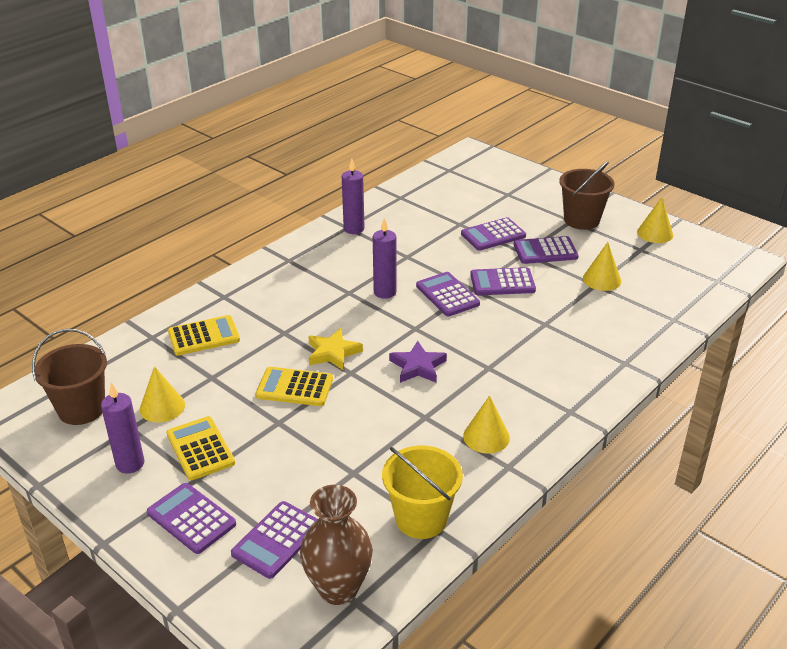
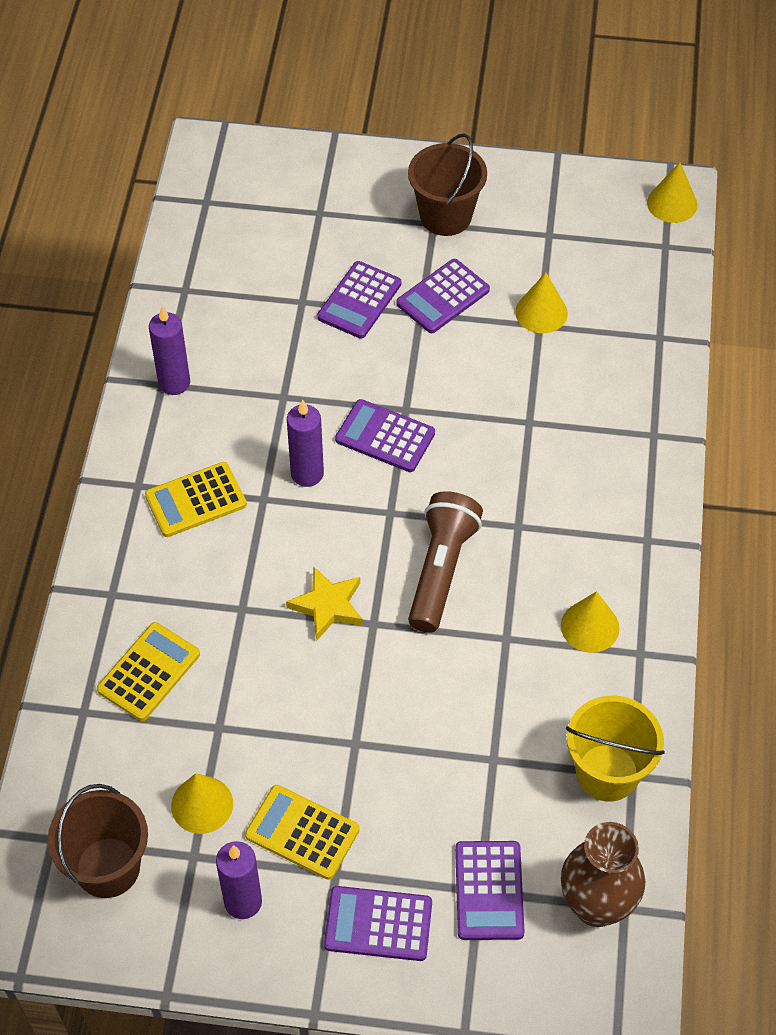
camera: 35 degrees left, 20 degrees up
yellow calculator [256,367,333,406] -> yellow calculator moved to [145,462,247,537]
purple star [389,341,447,383] -> brown flashlight [408,491,483,633]
purple calculator [470,267,536,295] -> none
yellow cone [637,197,673,243] -> yellow cone moved to [647,162,697,223]

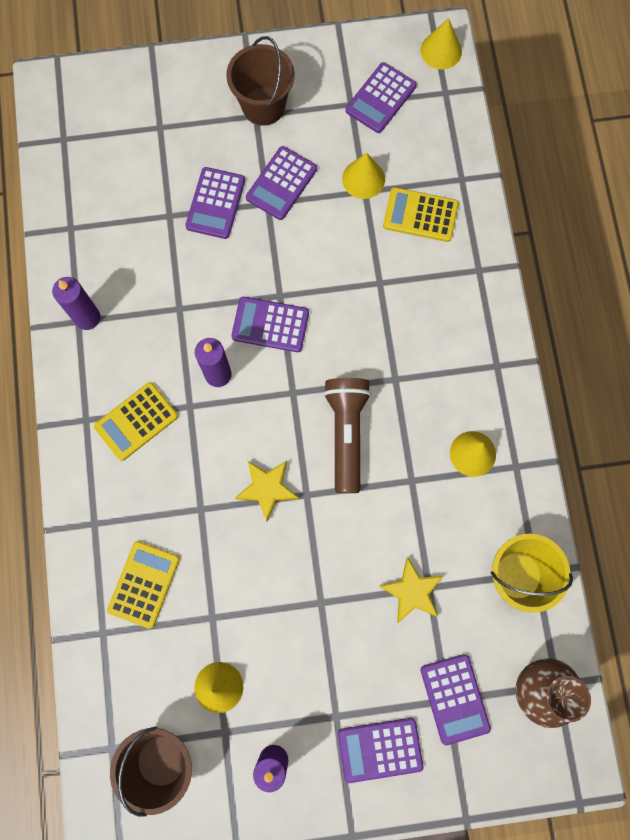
camera: 15 degrees left, 20 degrees up
yellow calculator [245,785,360,880] -> yellow calculator moved to [383,187,459,242]
none -> purple calculator [346,62,417,133]
none -> yellow star [379,557,444,623]

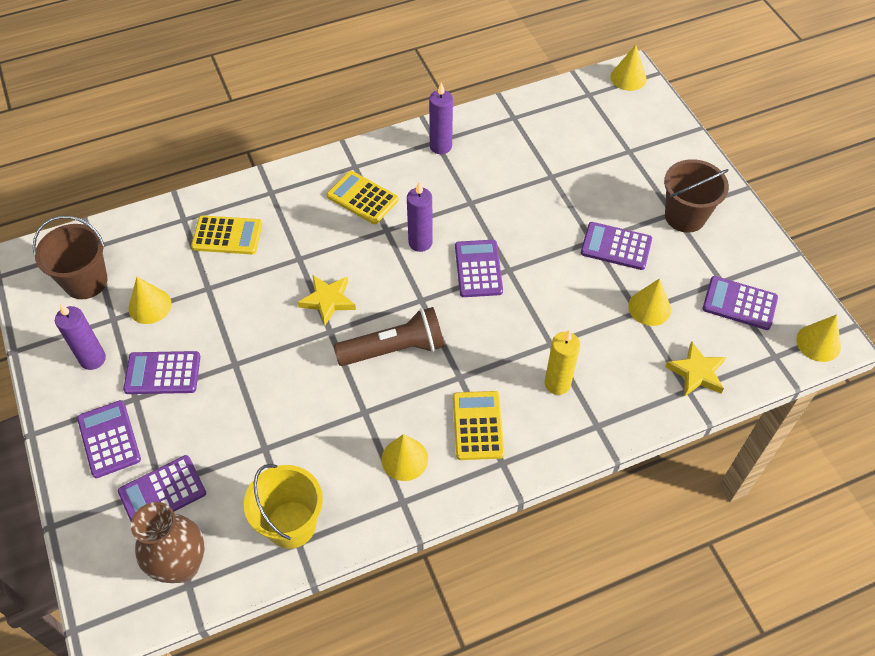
camera: 75 degrees right, 20 degrees down
purple calculator [185,167,245,239] -> purple calculator moved to [123,351,200,394]
yellow star [379,557,444,623] -> yellow star moved to [665,341,726,396]
yellow calculator [383,187,459,242] -> yellow calculator moved to [453,391,505,460]
none -> yellow candle [545,330,580,395]
none -> yellow cone [610,45,647,91]

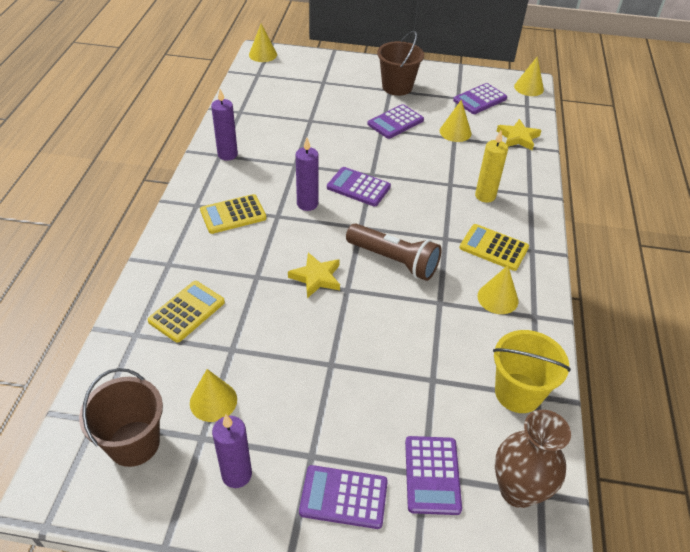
camera: 60 degrees left, 10 degrees down
purple calculator [123,351,200,394] -> none
brown flashlight [334,307,444,366] -> brown flashlight turned 105 degrees clockwise [346,223,441,281]

